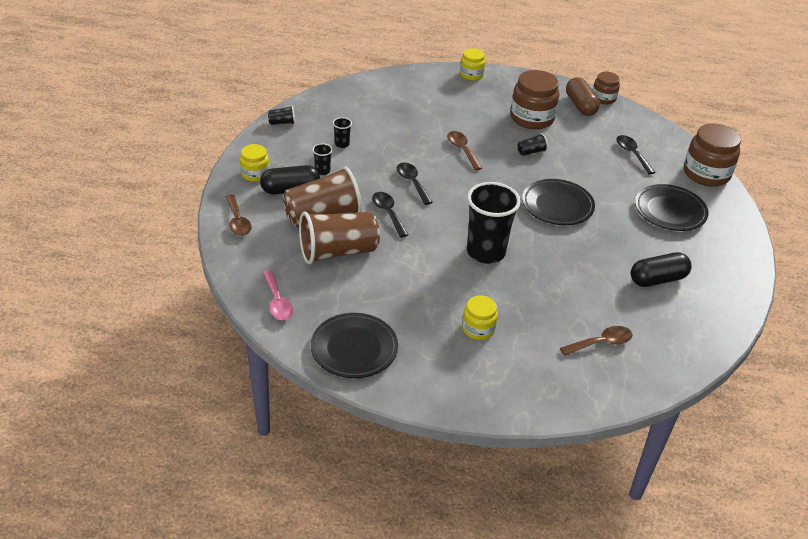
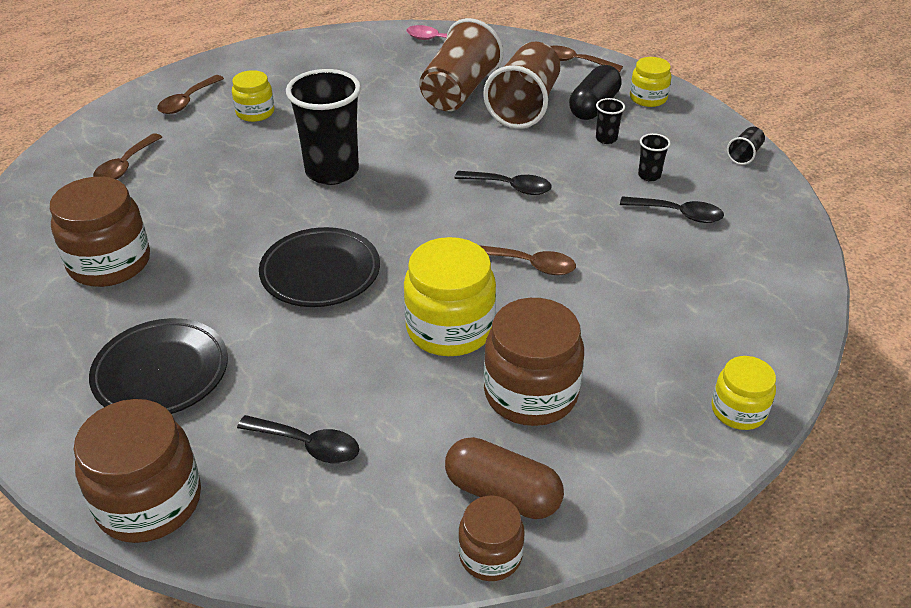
camera: 135 degrees right, 0 degrees up
black plate [311,313,398,378] -> none
black spoon [372,192,408,237] -> black spoon moved to [620,196,724,223]
black cup [517,133,548,156] -> yellow jar [404,237,496,356]
black capsule [631,252,692,287] -> brown jar [50,177,150,287]
none -> brown spoon [157,75,224,114]

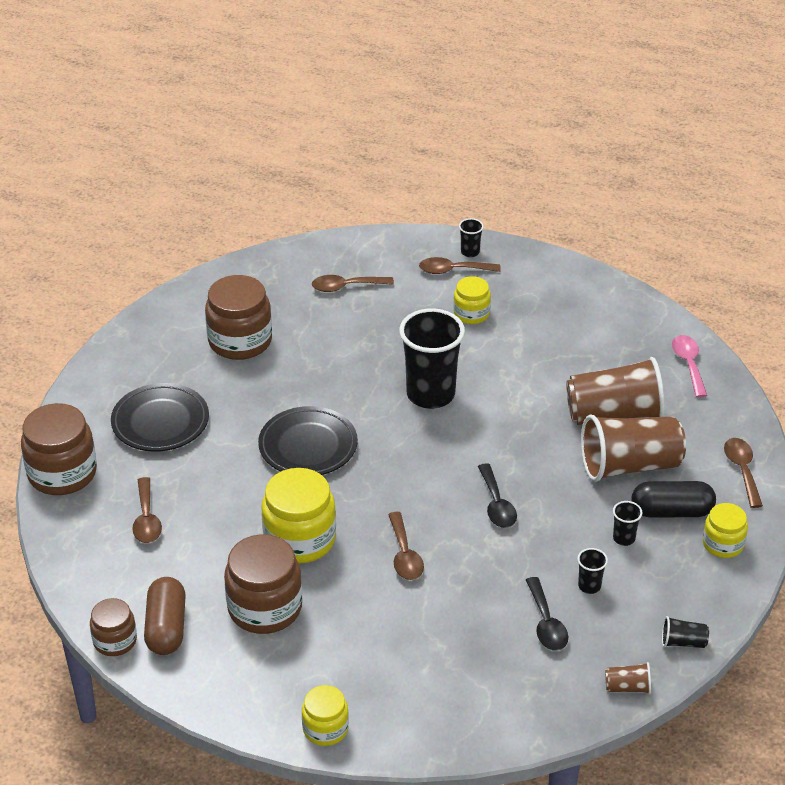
camera: 60 degrees right, 0 degrees up
black spoon [237,415,359,464] -> brown spoon [132,477,162,543]
none -> black cup [459,218,484,257]
none -> brown cup [605,662,651,694]

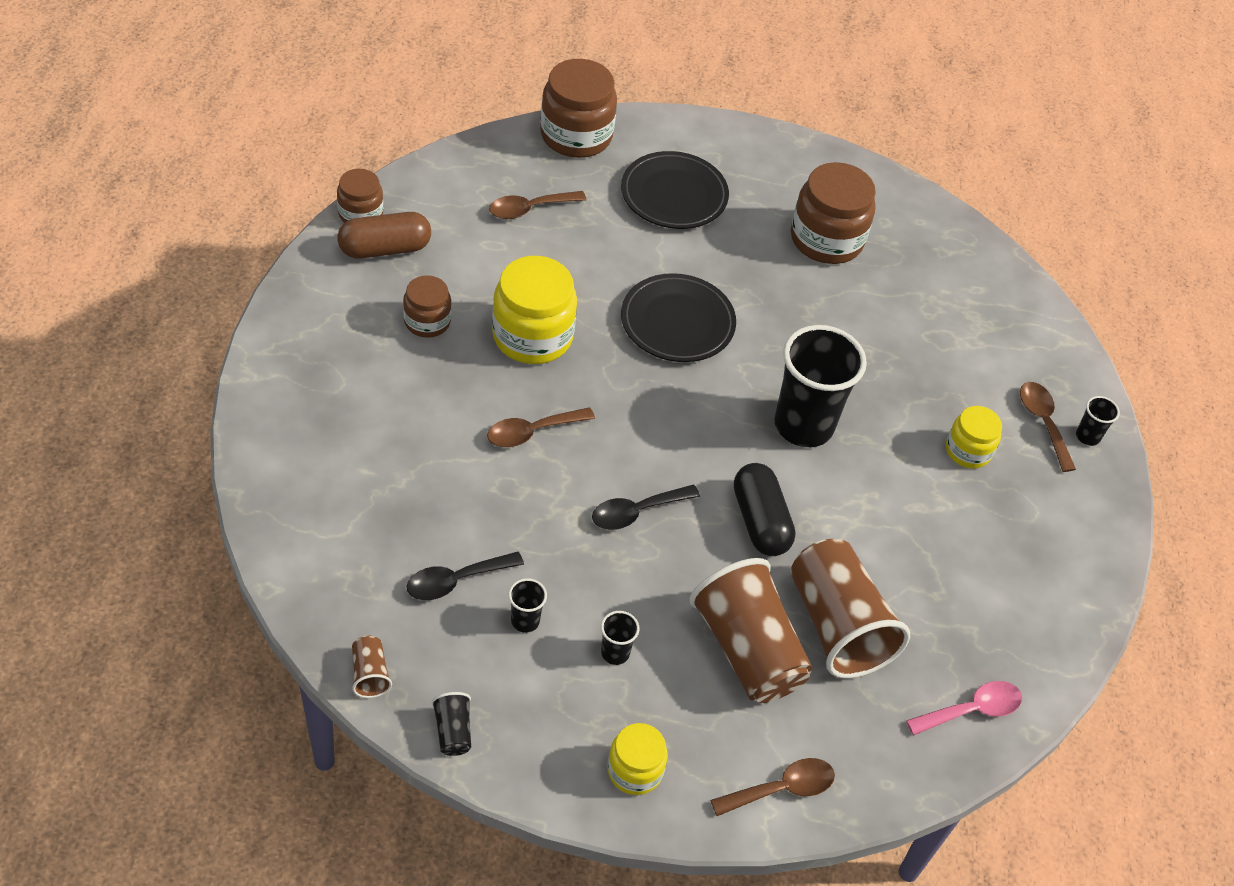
camera: 70 degrees right, 10 degrees up
brown jar [224,534,302,634] -> brown jar [403,275,452,338], size x0.58
yellow jar [302,685,349,746] -> none
brown spoon [312,275,394,292] -> none
black capsule [631,481,716,518] -> black capsule moved to [734,463,795,556]

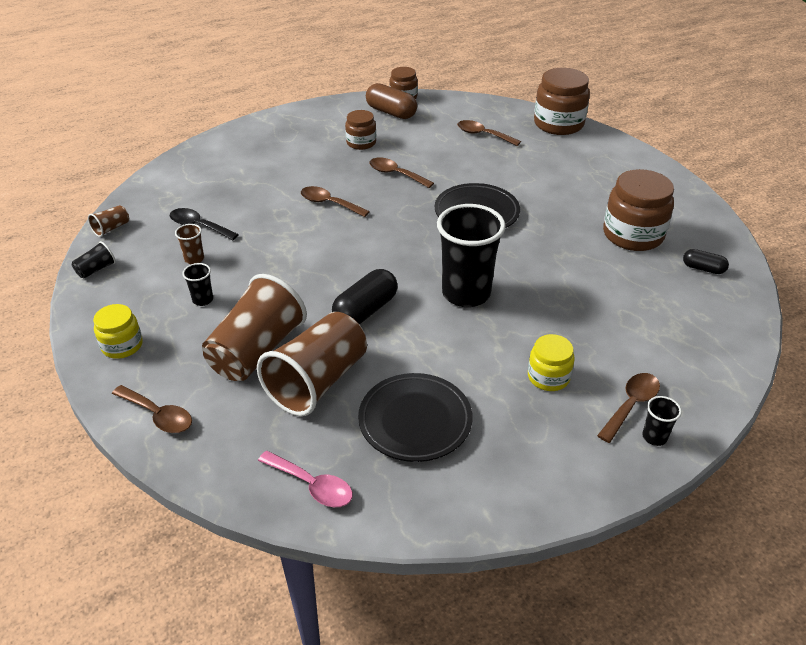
camera: 60 degrees right, 10 degrees down
yellow jar [492,256,577,364] -> brown spoon [369,158,434,188]
black cup [508,578,547,633] -> brown cup [175,224,204,264]
black spoon [592,485,700,530] -> none
black plate [621,151,729,229] -> black plate moved to [358,373,473,462]
none -> black capsule [683,249,729,274]

